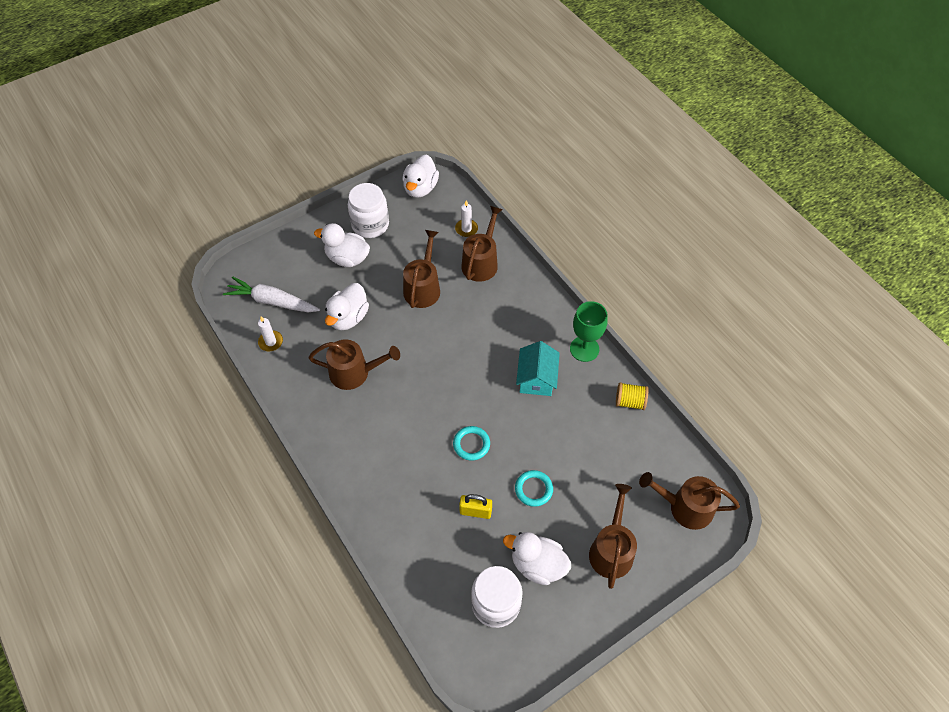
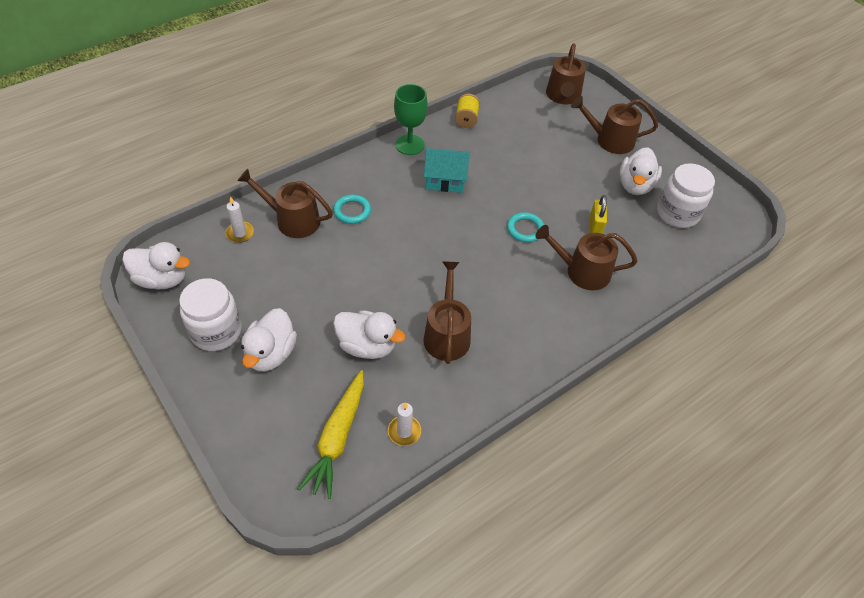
camera: 95 degrees left, 5 degrees down
white carrot [223,276,320,312] -> yellow carrot [298,370,364,499]
brown watering can [403,230,440,308] -> brown watering can moved to [535,225,637,290]
turquoise ring [515,470,553,507] -> turquoise ring moved to [333,195,371,224]

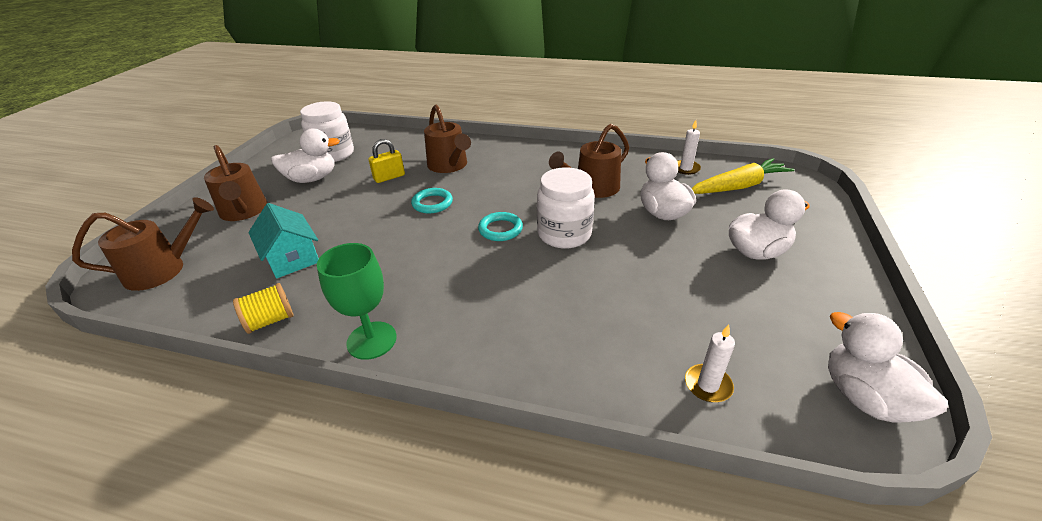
camera: 125 degrees left, 15 degrees down
white jar [179,278,242,351] -> white jar moved to [537,168,595,249]
brown watering can [238,169,333,238] -> none
turquoise ring [333,195,371,224] -> turquoise ring moved to [478,212,523,241]
turquoise house [424,148,470,193] -> turquoise house moved to [248,203,319,278]

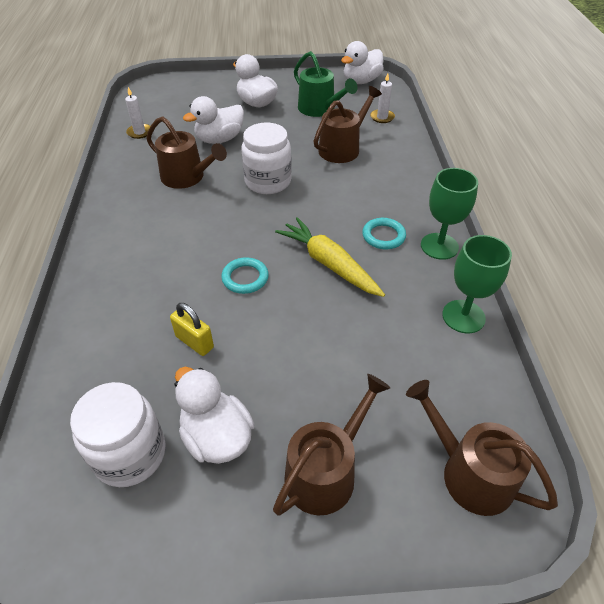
camera: 110 degrees left, 10 degrees up
yellow spool [233,283,294,334] -> green goblet [442,235,512,334]
turquoise house [248,203,319,278] -> none
brown watering can [424,105,471,173] -> brown watering can moved to [314,86,382,163]
turquoise ring [478,212,523,241] -> turquoise ring moved to [362,218,406,249]
yellow carrot [692,158,795,194] -> yellow carrot moved to [275,217,385,297]
none -> green watering can [294,51,358,117]

